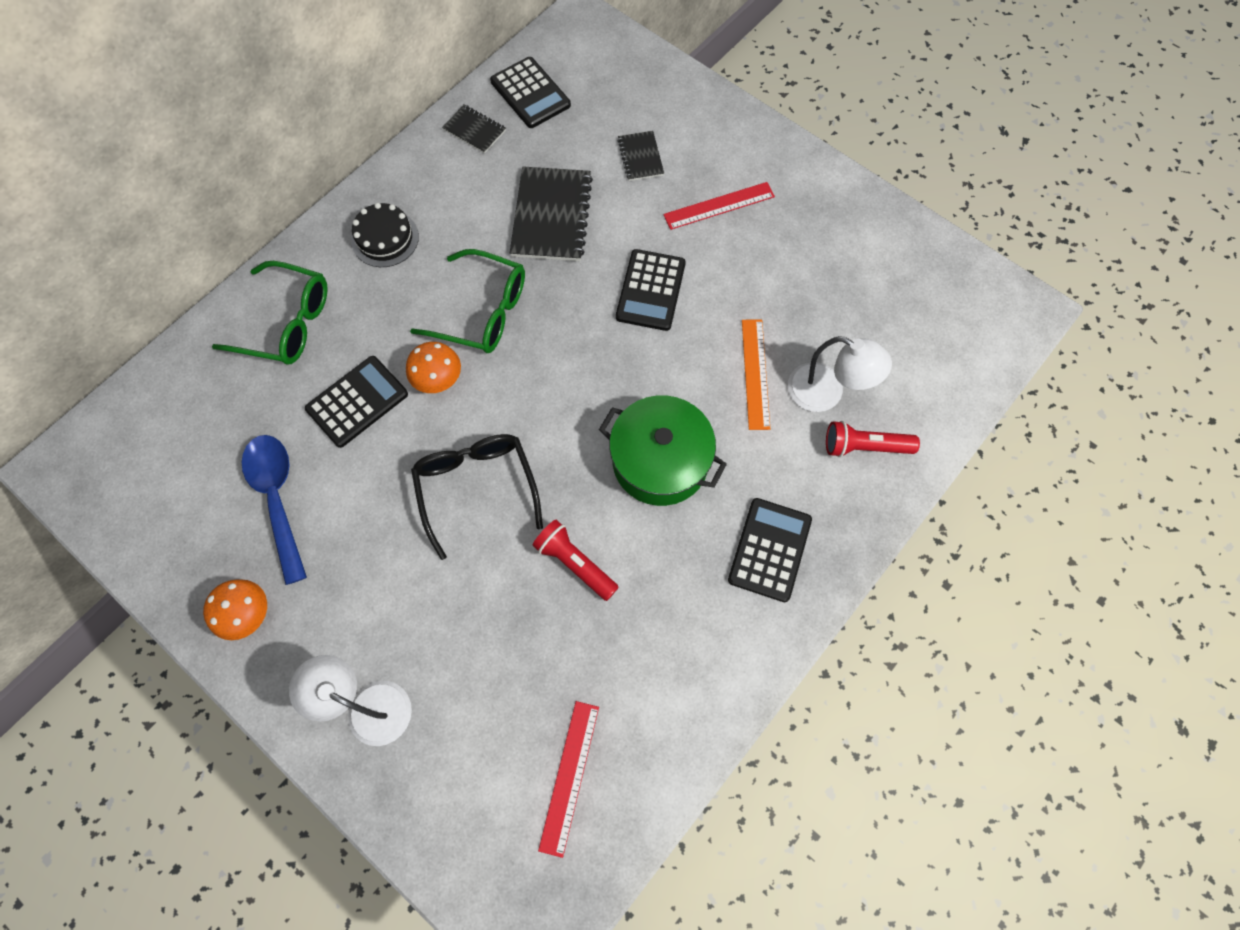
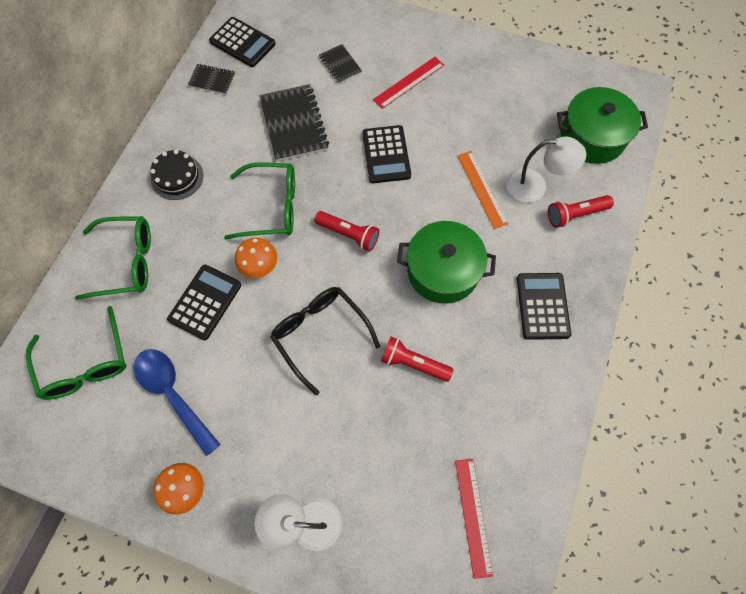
camera: 20 degrees left, 0 degrees up
none -> green glasses [26,306,126,400]
none -> red flashlight [315,211,380,252]
none -> green pot [557,87,648,164]

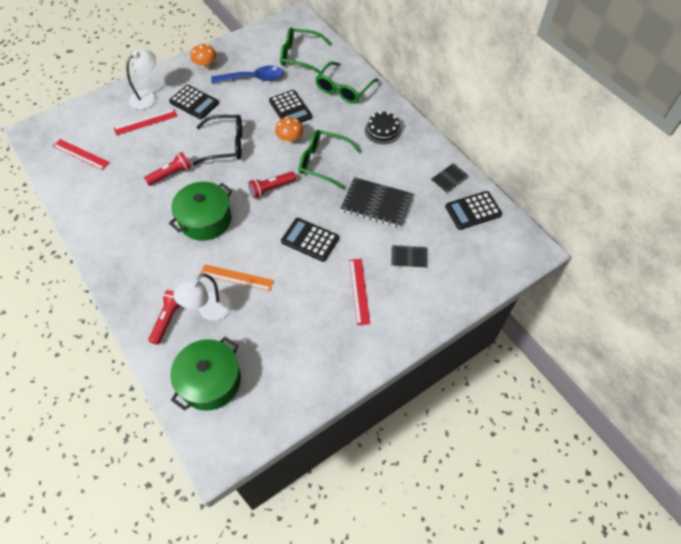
camera: 125 degrees right, 10 degrees down
green glasses [224,162,295,239] -> green glasses turned 75 degrees clockwise [299,130,361,189]
black calculator [517,273,571,340] -> black calculator moved to [169,85,219,119]
none -> red ruler [114,109,177,136]

